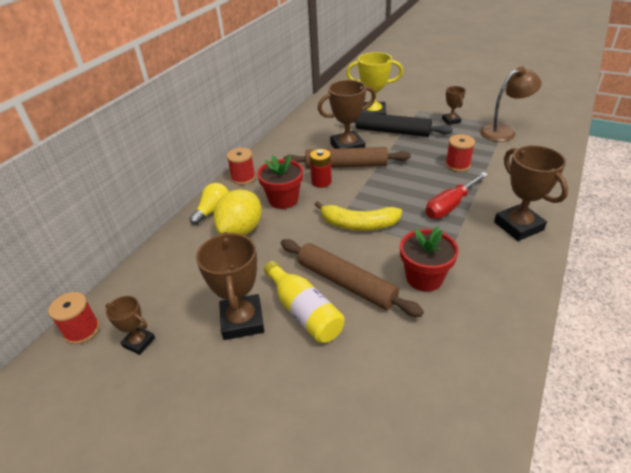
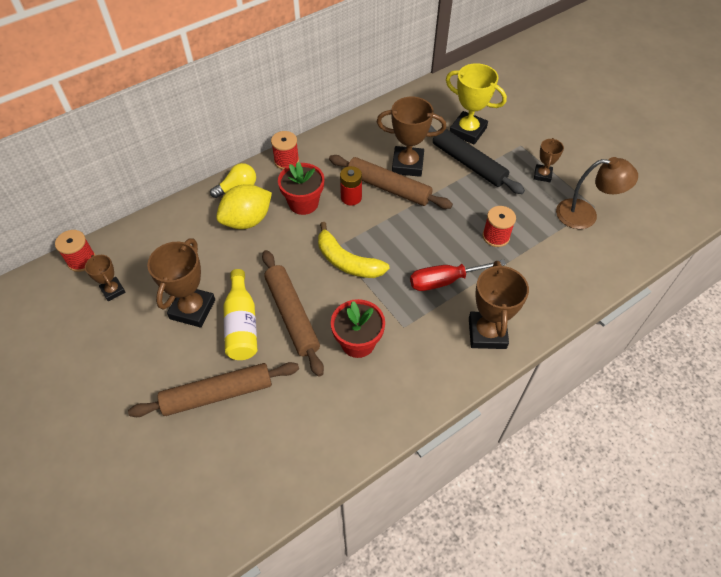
camera: 25 degrees right, 15 degrees up
none -> brown rolling pin [128,362,299,417]

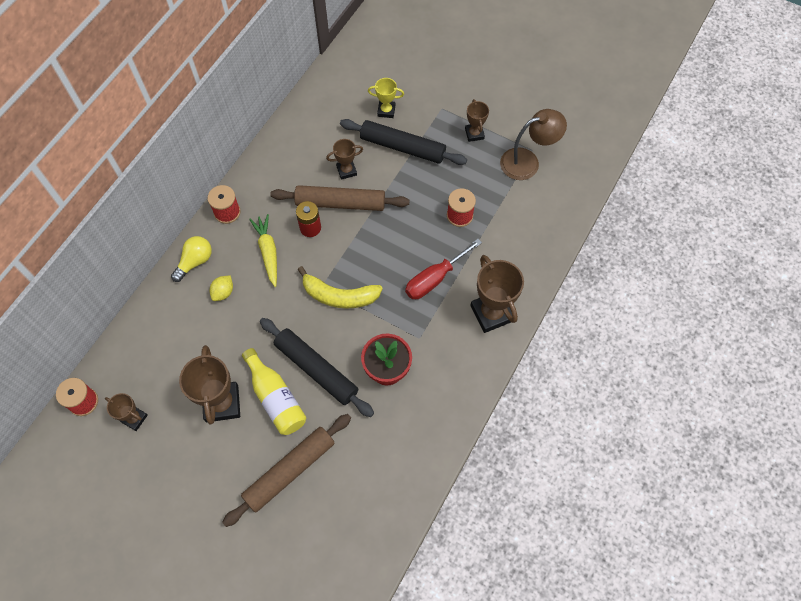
camera: 25 degrees left, 10 degrees up
yellow lemon [216,184,272,229] -> yellow lemon [210,275,233,301], size x0.50
brown rolling pin [262,250,324,377] -> black rolling pin [260,318,374,417]
red flower pot [278,162,324,215] -> yellow carrot [249,214,277,287]
brown trophy [377,97,446,177] -> brown trophy [326,139,363,180], size x0.55
yellow trophy [446,63,507,144] -> yellow trophy [368,78,404,118], size x0.55

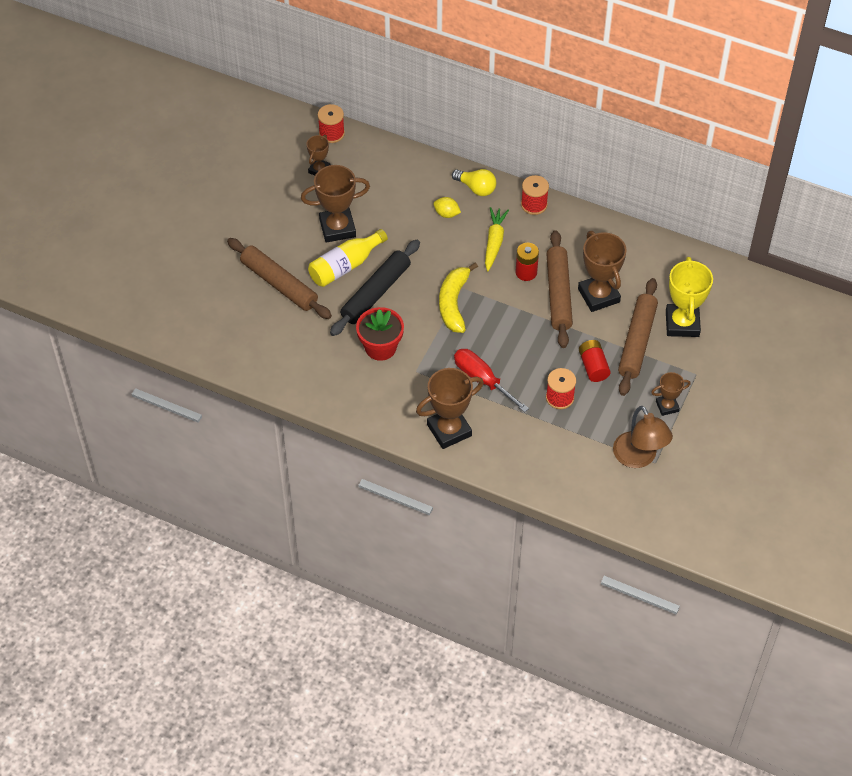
camera: 85 degrees right, 10 degrees down
yellow carrot [249,214,277,287] -> yellow carrot turned 60 degrees counterclockwise [485,207,509,271]
brown trophy [326,139,363,180] -> brown trophy [578,231,627,312], size x1.81
black rolling pin [340,119,467,165] -> brown rolling pin [618,278,658,396]
yellow trophy [368,78,404,118] -> yellow trophy [666,257,713,337], size x1.81
none -> red battery [579,340,611,382]

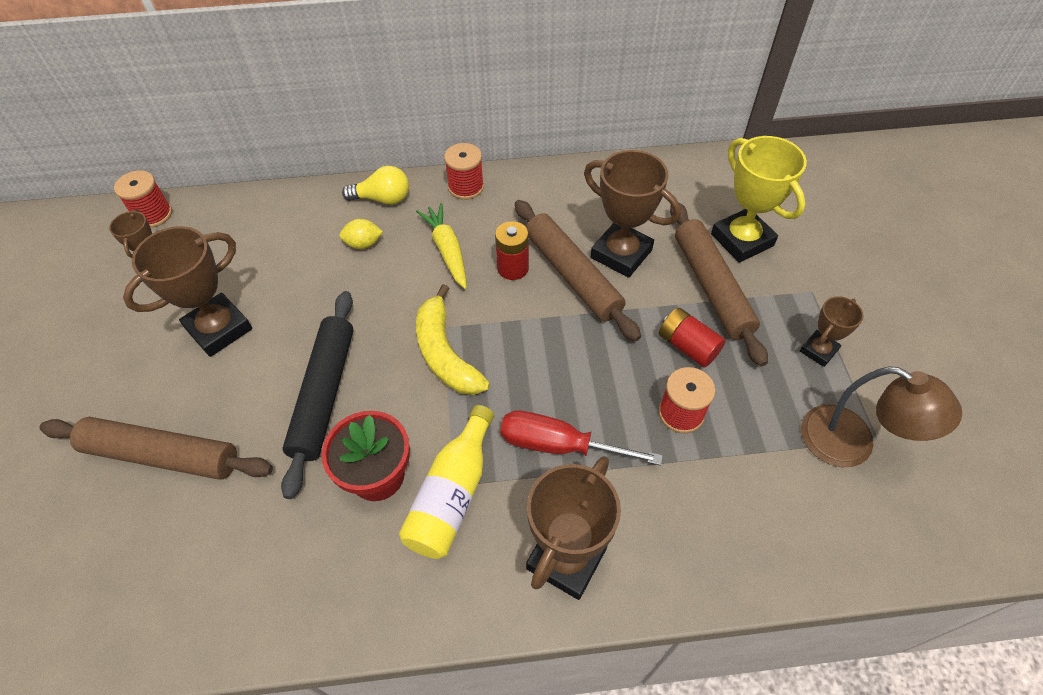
camera: 30 degrees left, 0 degrees up
yellow bottle [308,229,388,287] -> yellow bottle moved to [399,405,494,559]

